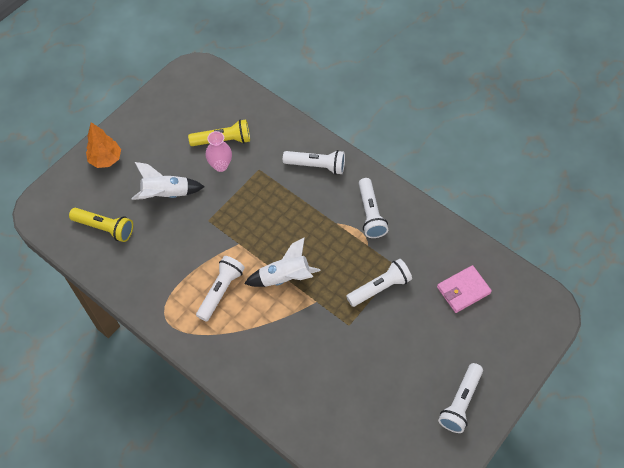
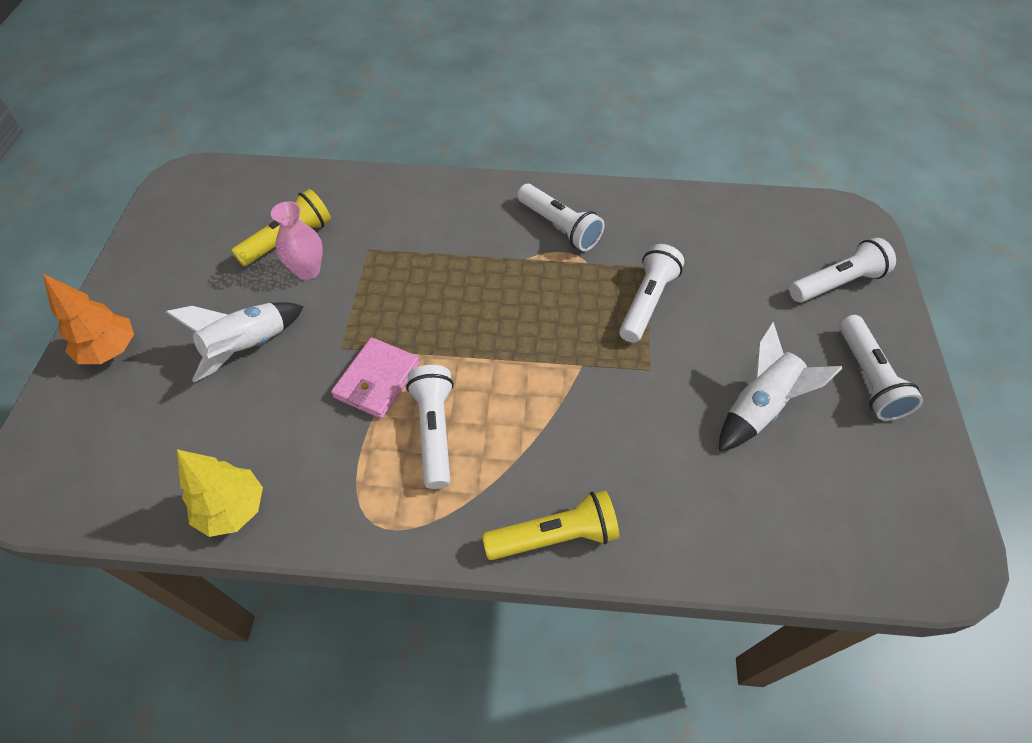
camera: 35 degrees left, 5 degrees down
yellow flashlight [69,208,133,242] -> yellow flashlight moved to [482,490,619,560]
white rocket [244,237,321,287] -> white rocket moved to [719,322,843,452]
white flashlight [283,150,345,175] -> white flashlight moved to [789,238,896,302]
pink wallet [437,265,492,313] -> pink wallet moved to [331,337,420,419]
none -> yellow tree [177,449,263,537]

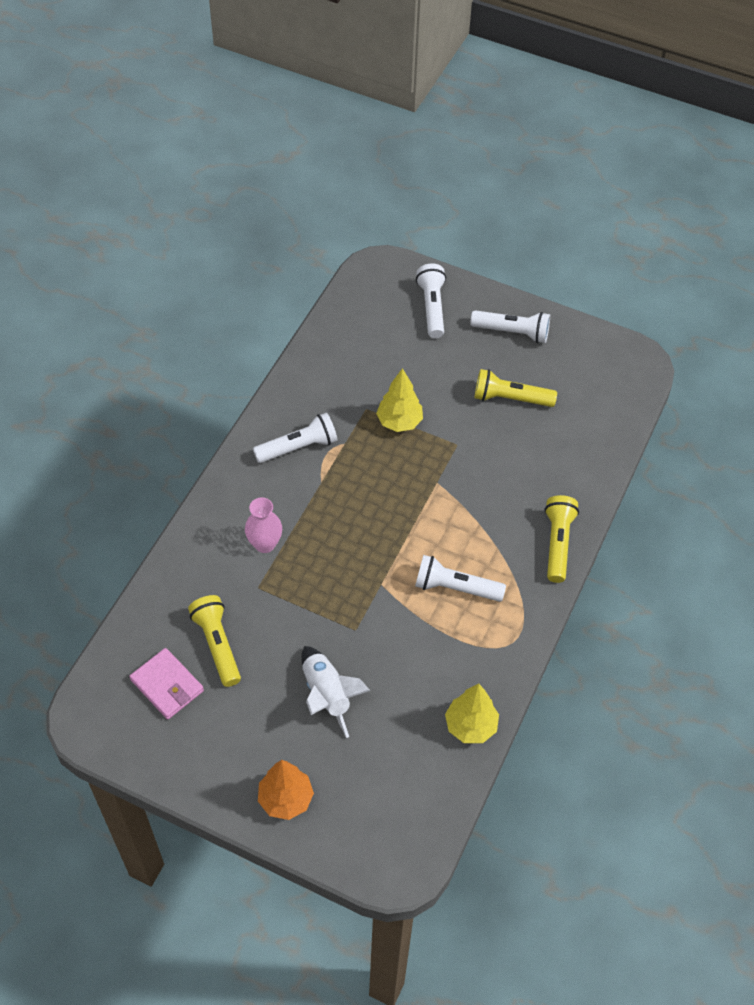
camera: 70 degrees left, 0 degrees up
pink vase [271,201,323,280] -> pink vase moved to [245,497,282,553]
pink wallet [331,337,420,419] -> pink wallet moved to [129,648,204,719]
white flashlight [619,244,684,343] -> yellow tree [376,368,423,432]
white rocket [719,322,843,452] -> yellow flashlight [474,369,557,407]

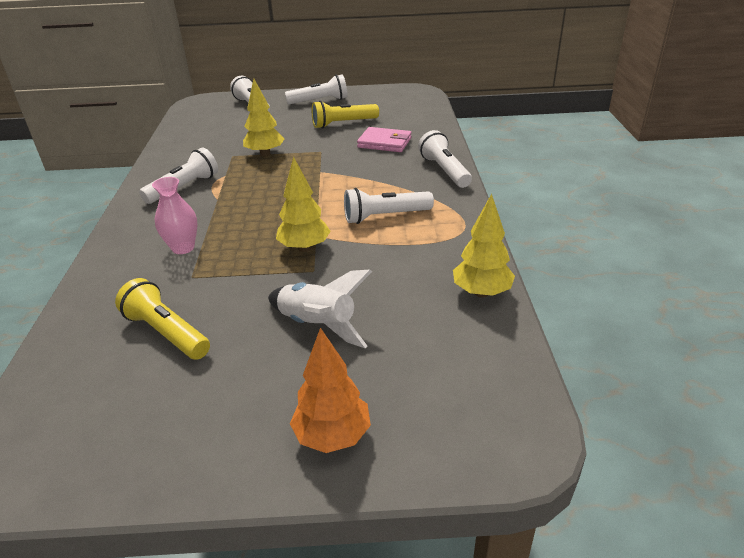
camera: 25 degrees left, 20 degrees down
pink wallet [129,648,204,719] -> pink wallet moved to [357,127,411,152]
yellow flashlight [545,495,579,583] -> white flashlight [418,130,472,188]
none -> yellow tree [276,157,331,252]

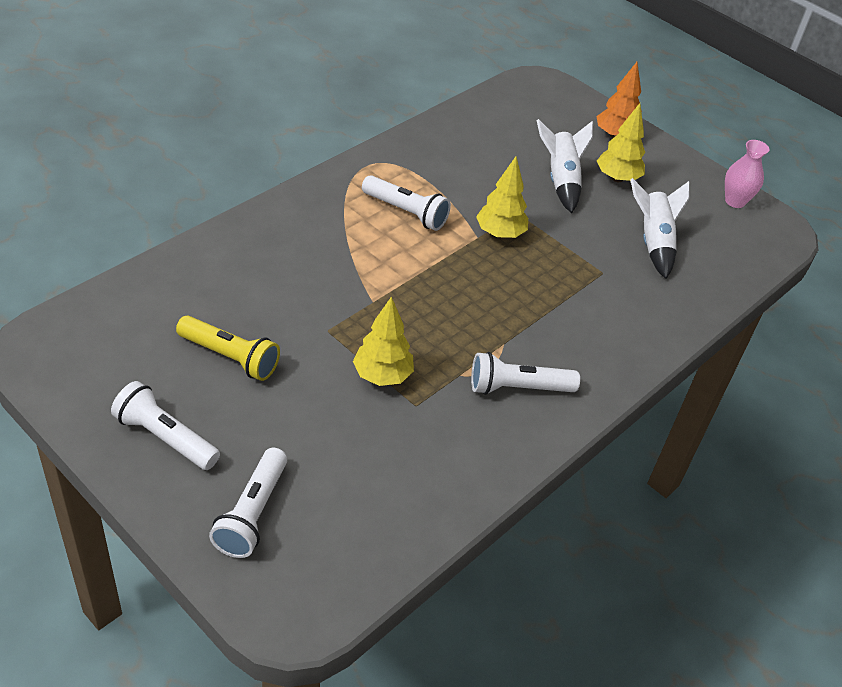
camera: 140 degrees left, 10 degrees up
yellow flashlight [115,278,210,360] -> white rocket [630,178,690,279]
pink vase [152,177,198,254] -> pink vase moved to [725,140,769,208]
pink wallet [357,127,411,152] -> none
white flashlight [418,130,472,188] -> none
yellow tree [453,194,515,298] -> yellow tree moved to [597,103,645,182]

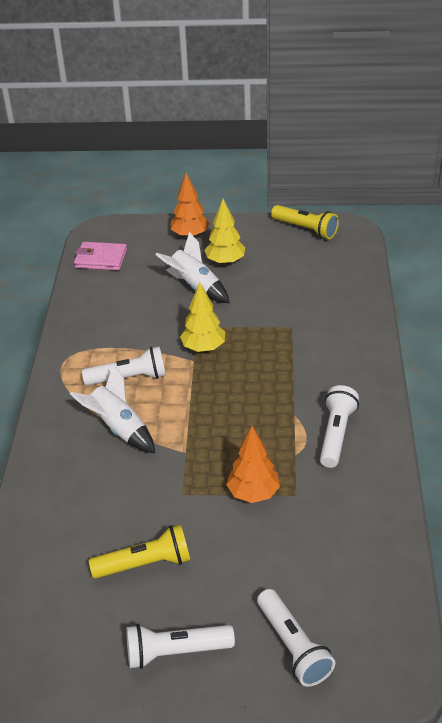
camera: 35 degrees left, 5 degrees down
yellow tree [353,296,414,386] -> orange tree [226,426,280,503]
white flashlight [471,352,580,395] -> white flashlight turned 150 degrees clockwise [320,385,359,468]
white rocket [630,178,690,279] -> white rocket moved to [70,364,155,453]
pink vase [725,140,769,208] -> yellow flashlight [271,205,339,239]
none -> pink wallet [74,242,127,270]

